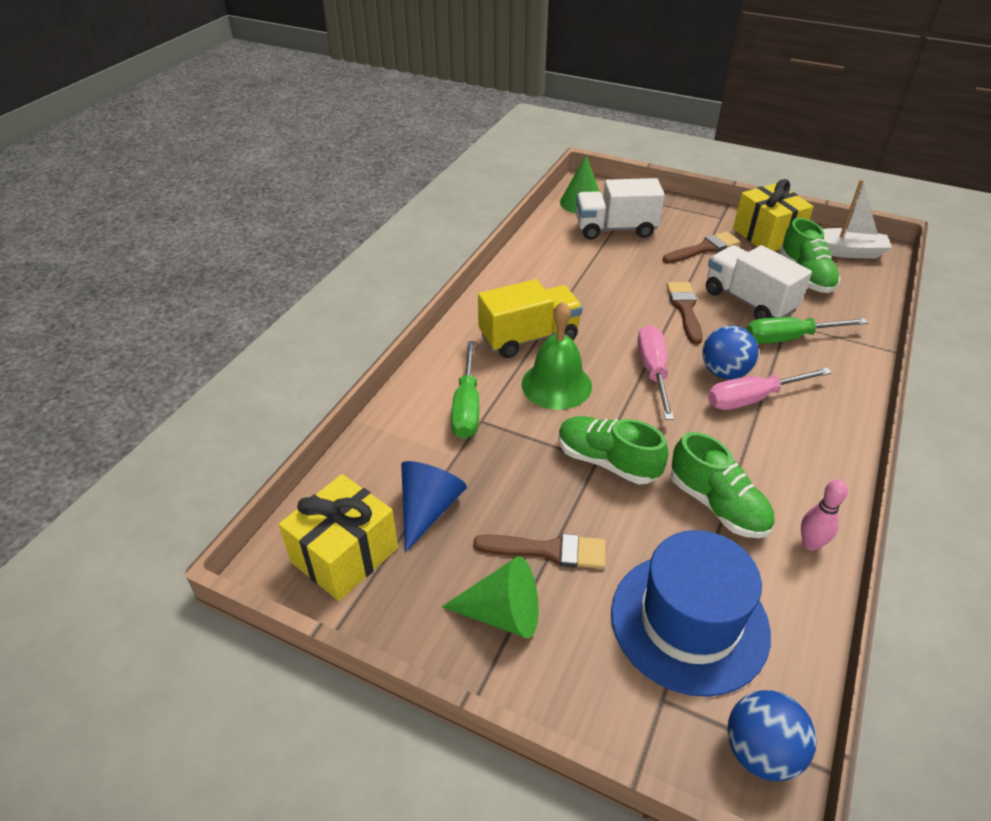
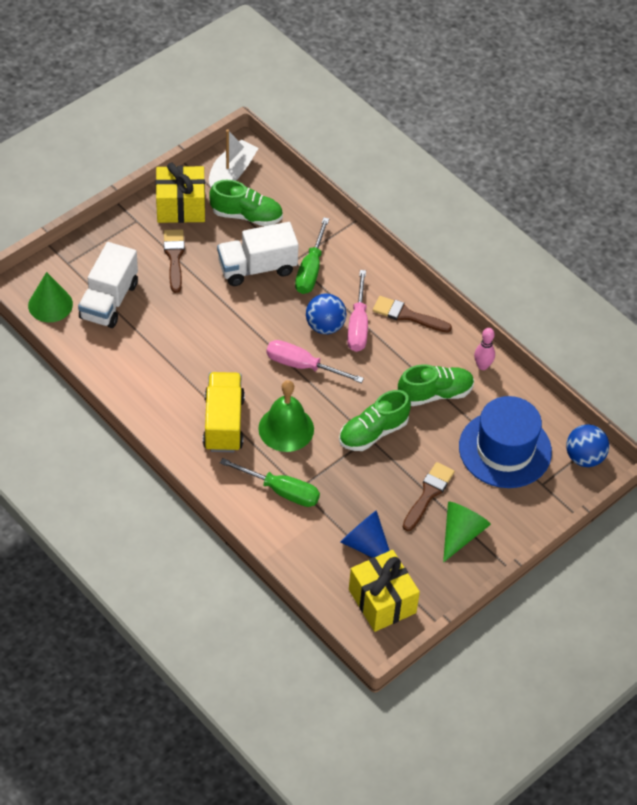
camera: 70 degrees left, 10 degrees up
brown brush [667,282,703,344] -> brown brush moved to [373,296,452,333]

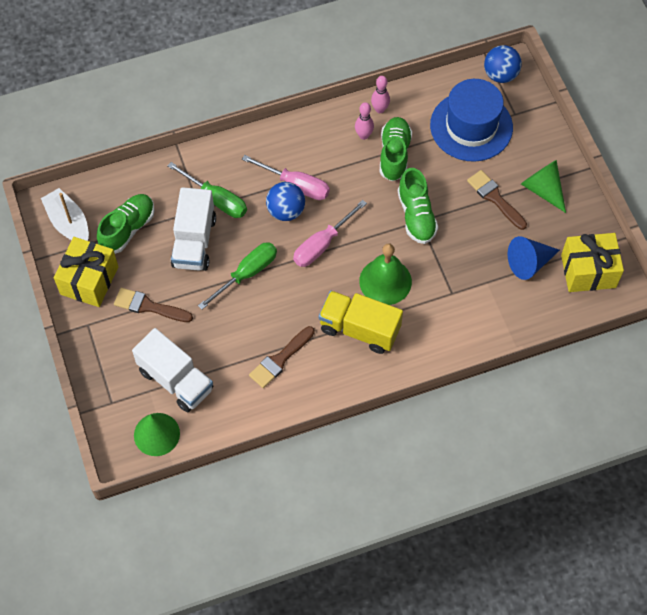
camera: 65 degrees left, 10 degrees up
green screwdriver [220,458,320,507] -> green screwdriver moved to [198,243,277,310]
brown brush [373,296,452,333] -> brown brush moved to [249,326,315,388]
none -> pink bowling pin [355,102,374,140]

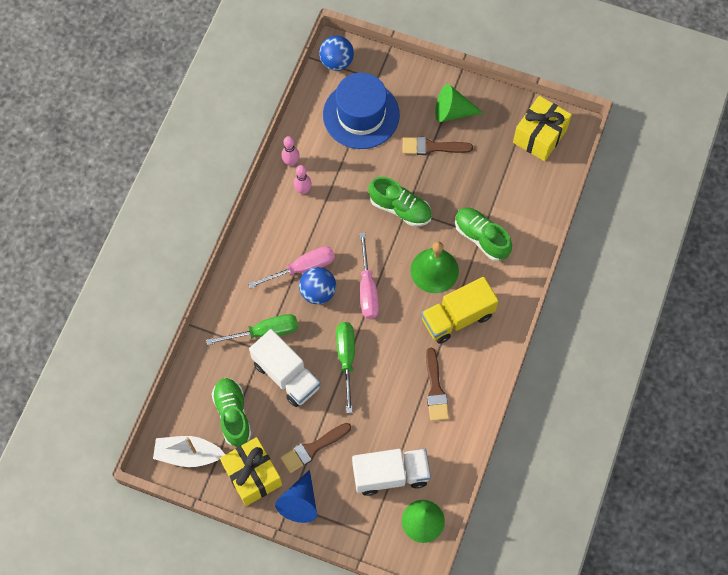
camera: 50 degrees left, 5 degrees up
green shoe [380,117,412,181] -> green shoe moved to [455,207,512,261]
blue cone [507,236,560,280] -> blue cone moved to [275,470,317,523]

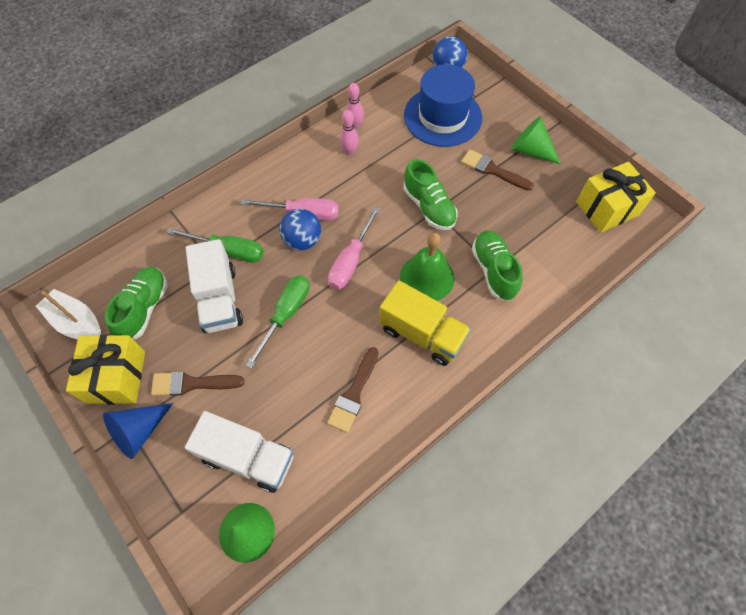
camera: 30 degrees right, 5 degrees down
yellow truck [421,277,499,344] -> yellow truck turned 150 degrees counterclockwise [379,280,471,366]

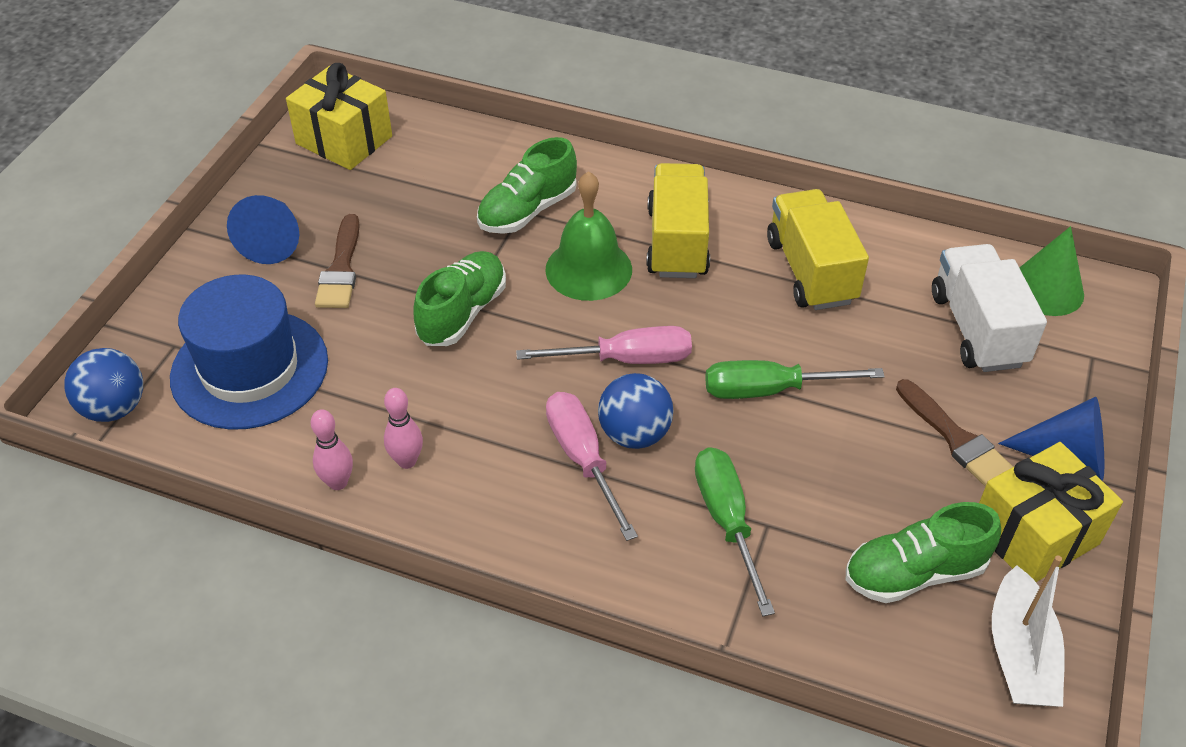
camera: 120 degrees left, 15 degrees down
white truck [186,239,243,333] -> none
brown brush [327,347,379,433] -> yellow truck [767,189,869,310]
green cone [511,116,561,164] -> blue cone [227,195,299,264]

